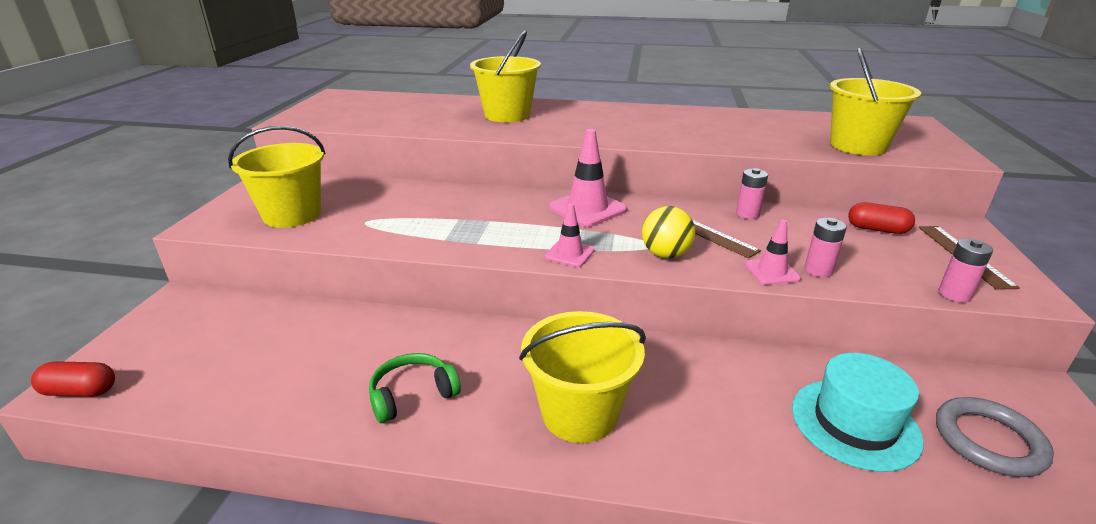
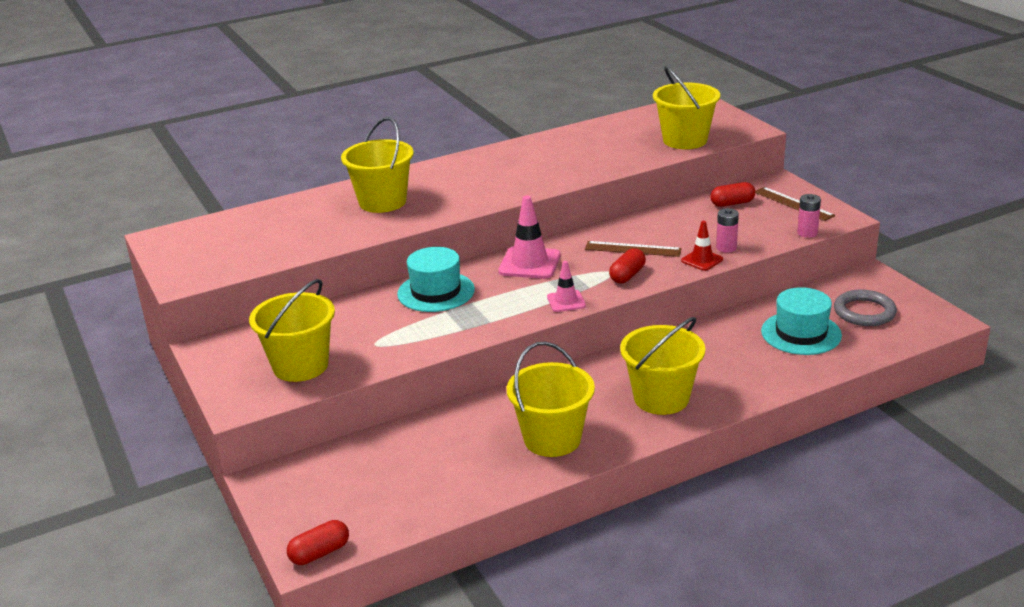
camera: 35 degrees left, 0 degrees up
green headphones [369,353,461,423] -> yellow bucket [507,341,595,457]
yellow ball [642,206,695,258] -> red capsule [609,248,646,283]
pink battery [736,168,768,219] -> none
pink traffic cone [745,220,801,285] -> red traffic cone [681,221,723,271]
none -> turquoise hat [397,247,475,312]

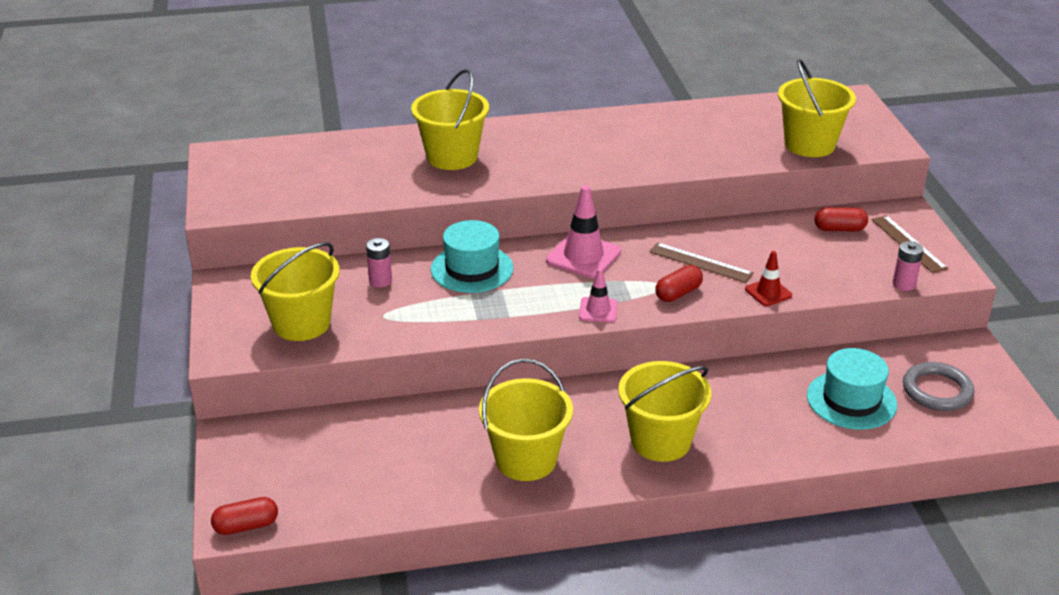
camera: 15 degrees right, 5 degrees up
pink battery [716,208,739,253] -> pink battery moved to [366,238,392,287]

